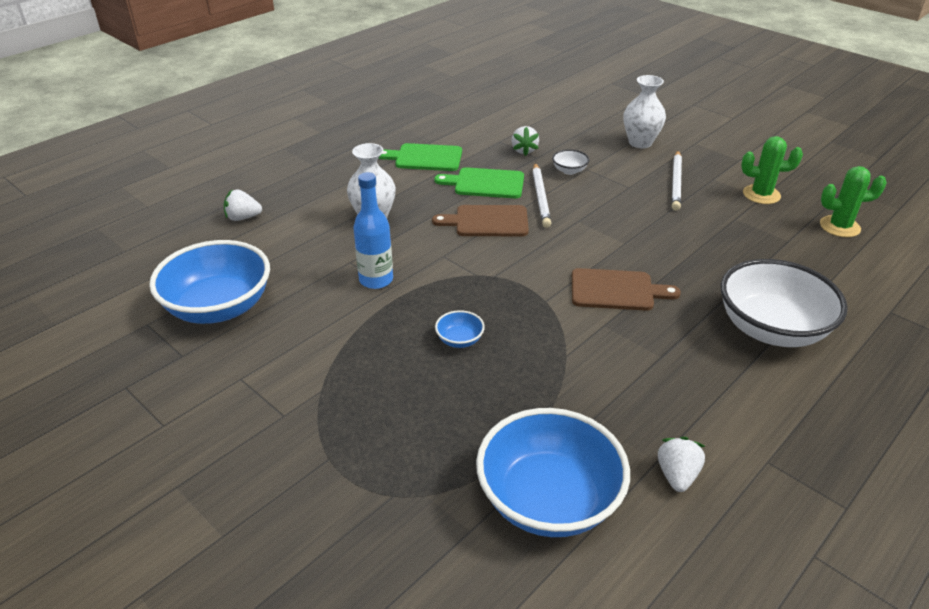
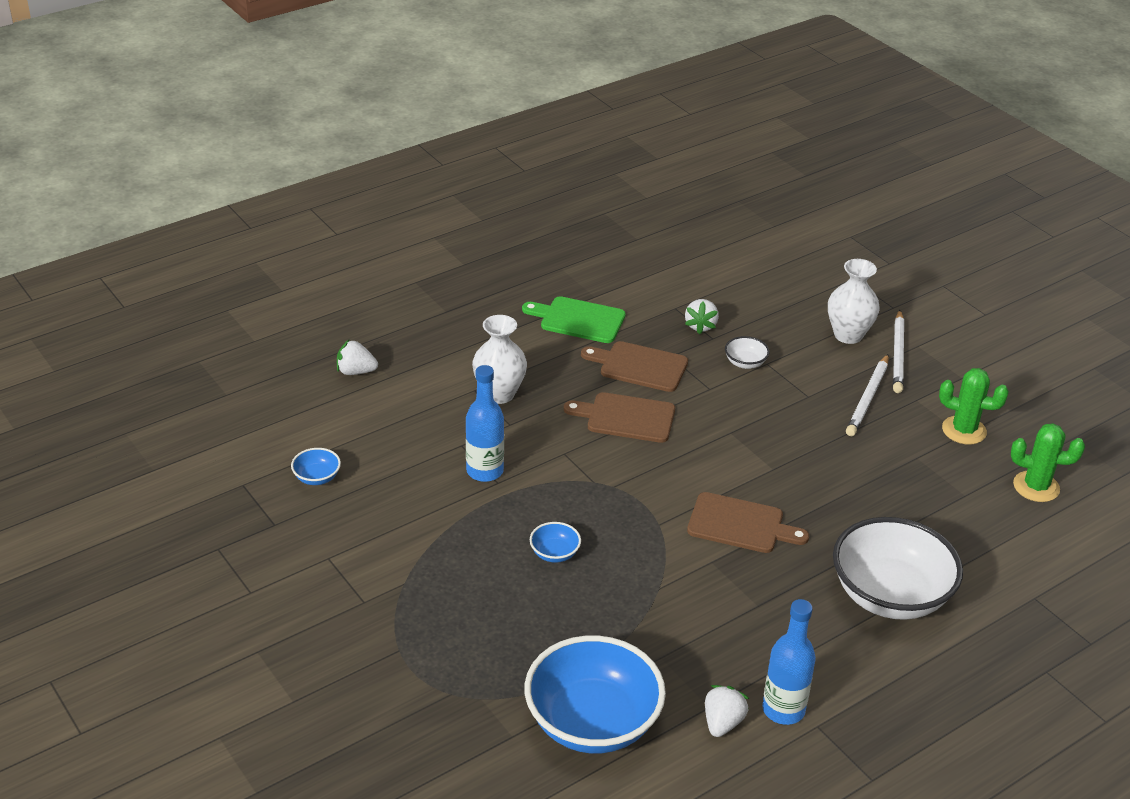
camera: 10 degrees right, 0 degrees up
blue bowl [149,240,270,324] -> blue bowl [291,448,341,485], size x0.41
green cutting board [434,167,524,198] -> brown cutting board [581,341,688,392]
white pencil [533,163,551,228] -> white pencil moved to [893,310,904,393]
none -> blue bottle [762,599,816,725]

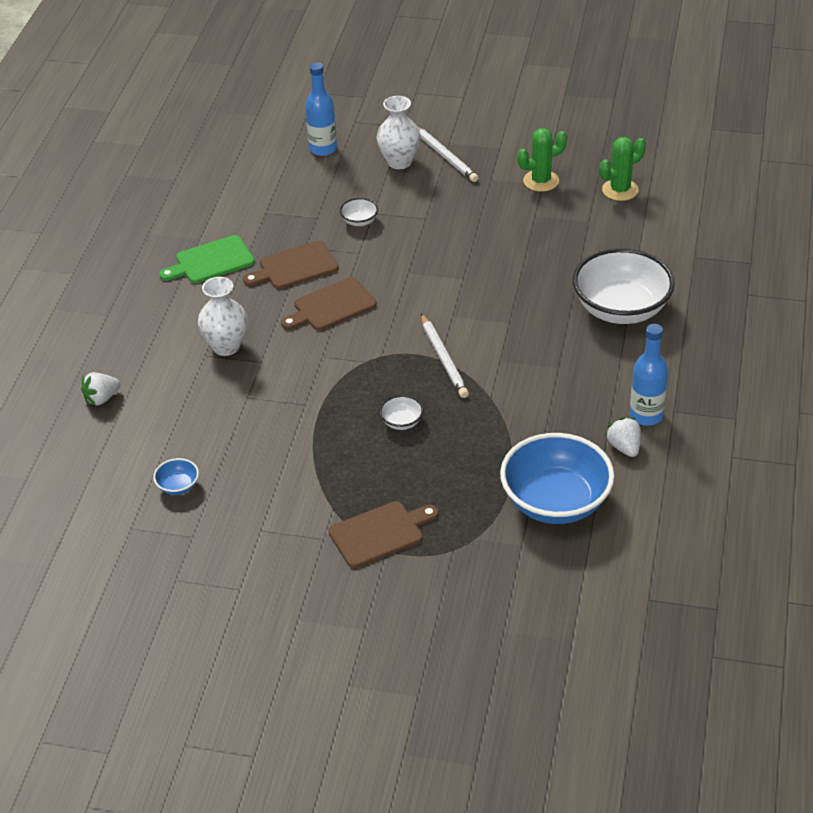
camera: 40 degrees left, 5 degrees up
blue bottle [466,365,504,482] -> blue bottle moved to [305,62,337,156]
blue bowl [530,522,581,563] -> white bowl [379,395,424,430]
white strawberry [685,299,719,334] -> none
brown cutting board [687,492,809,553] -> brown cutting board moved to [329,501,439,568]
white pencil [846,354,889,436] -> white pencil moved to [421,314,469,398]

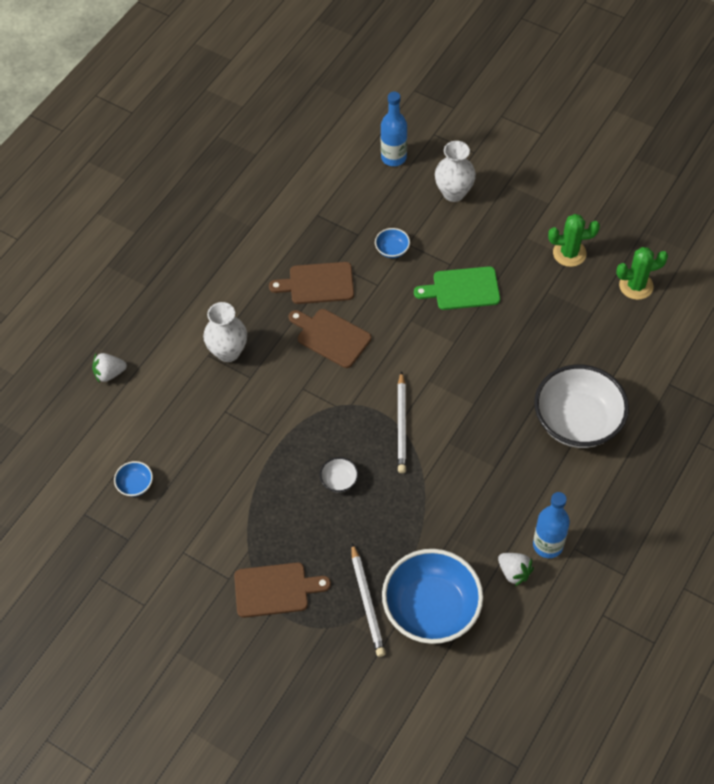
camera: 20 degrees right, 15 degrees up
green cutting board [159,235,255,283] -> green cutting board moved to [414,266,500,310]
brown cutting board [281,277,377,331] -> brown cutting board turned 45 degrees clockwise [289,309,371,368]
white bowl [340,198,378,226] -> blue bowl [375,228,410,258]
white pencil [417,126,479,182] -> white pencil moved to [351,543,386,657]
white strawberry [605,417,641,457] -> white strawberry turned 135 degrees clockwise [498,553,534,586]

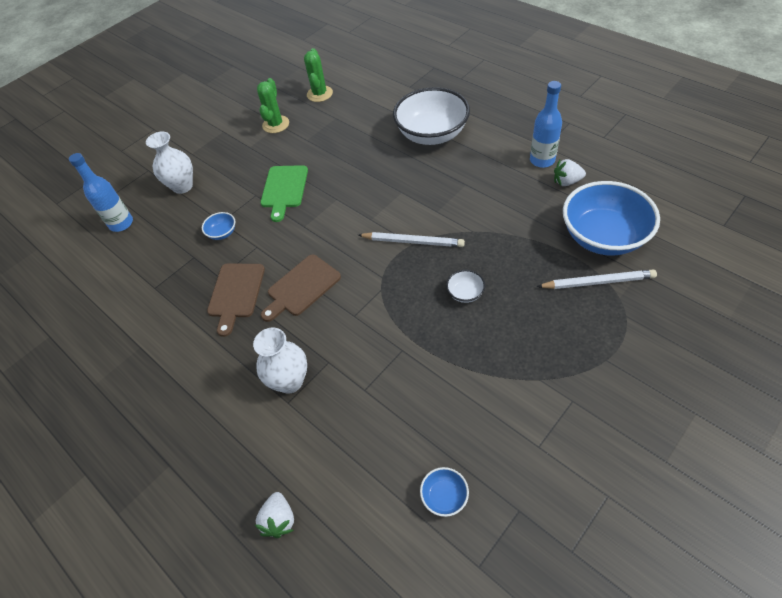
camera: 75 degrees left, 5 degrees down
brown cutting board [234,562,331,618] -> none
white strawberry [498,553,534,586] -> white strawberry turned 150 degrees counterclockwise [554,159,586,186]

